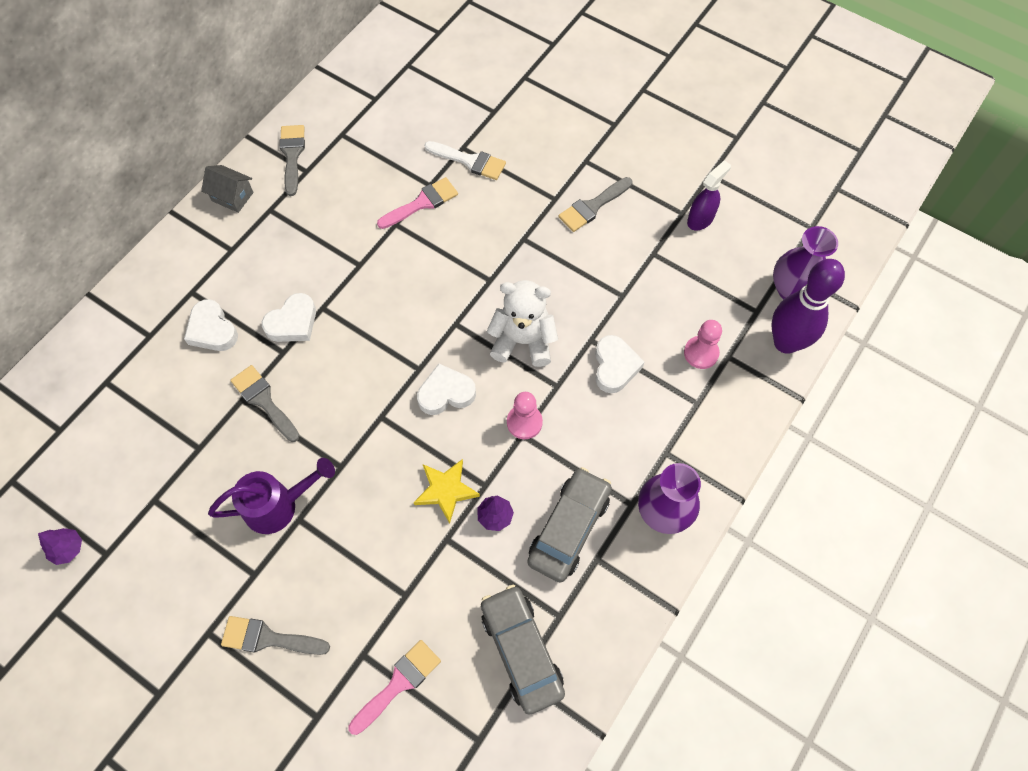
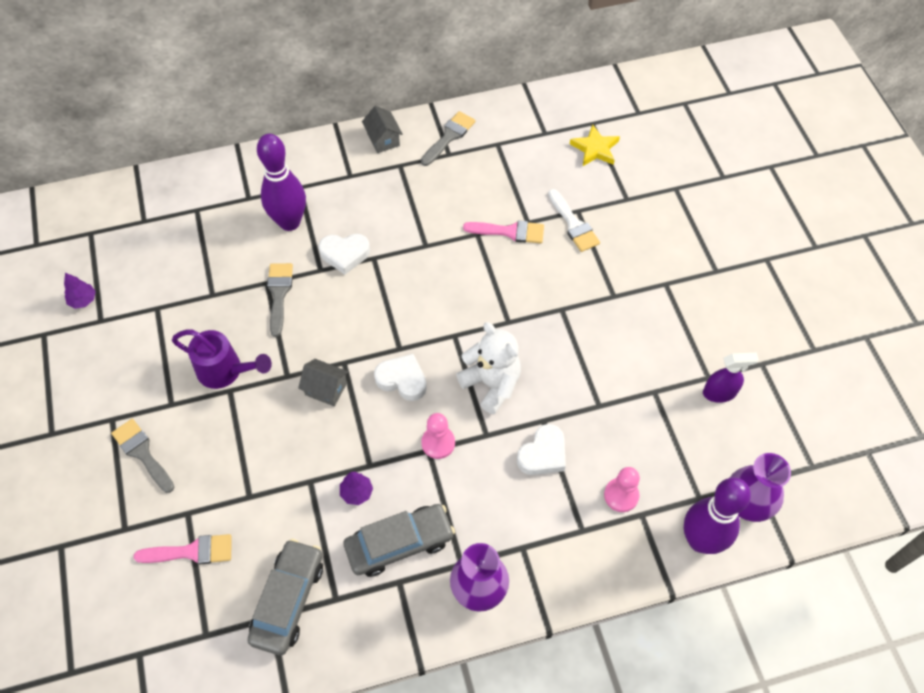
camera: 40 degrees right, 5 degrees down
white heart [184,299,238,351] -> purple bowling pin [257,134,306,231]
yellow star [413,459,480,524] -> yellow star moved to [570,125,620,166]
grey brush [559,177,632,232] -> none
none -> grey house [298,359,349,406]

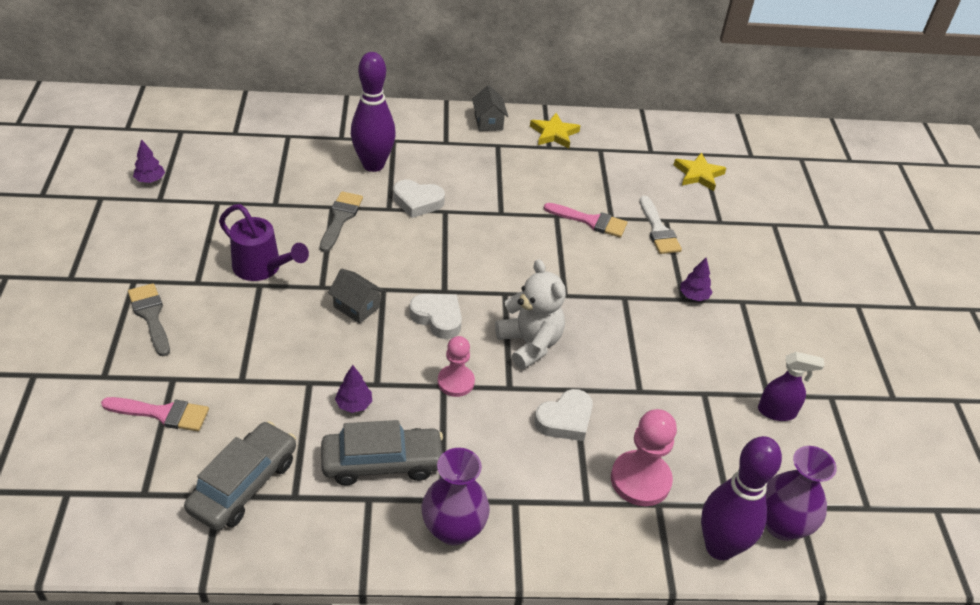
camera: 10 degrees right, 15 degrees down
grey brush [421,111,476,166] -> yellow star [530,113,580,148]
pink pawn [604,467,640,512] -> pink pawn [611,409,677,506], size x1.53
none -> purple tree [680,258,712,301]

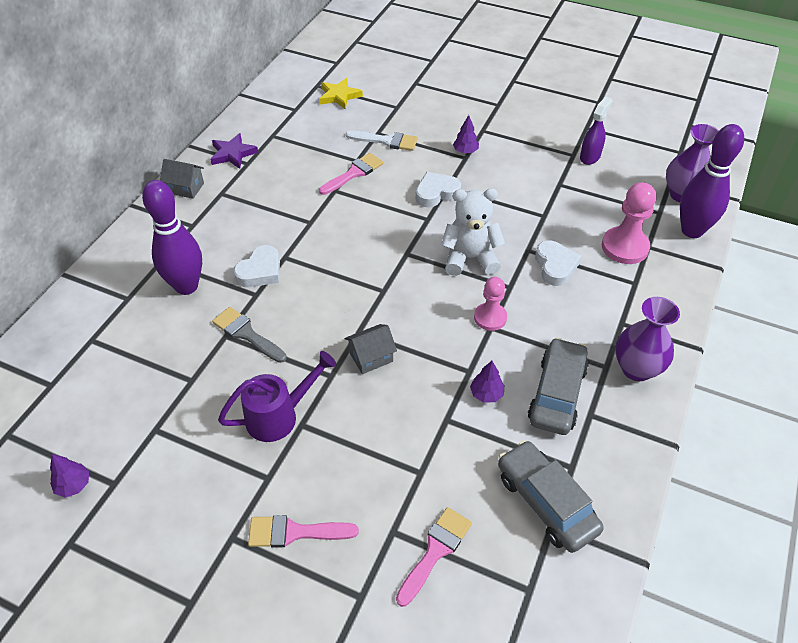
camera: 60 degrees left, 5 degrees up
grey brush [128,283,170,356] -> pink brush [248,515,359,548]
white heart [409,294,462,339] -> white heart moved to [416,172,461,208]
yellow star [530,113,580,148] -> purple star [210,133,258,169]

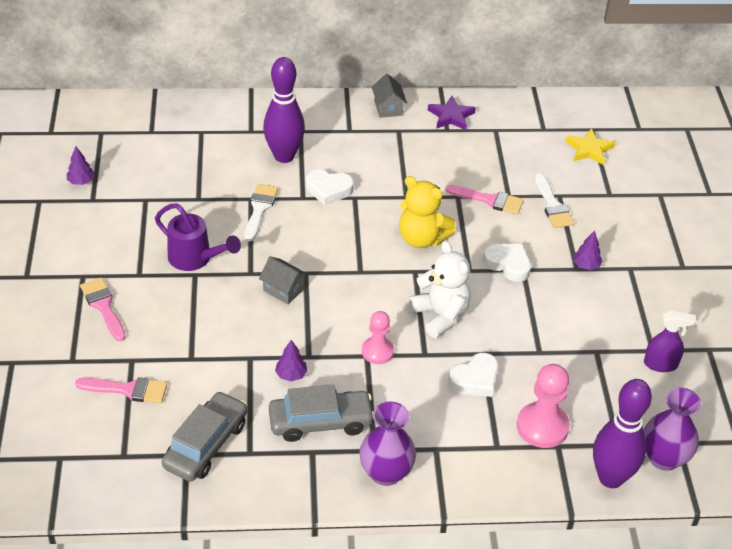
camera: 60 degrees right, 5 degrees down
grey brush [212,307,287,363] -> white brush [244,184,278,241]
none -> yellow teddy bear [399,176,456,248]

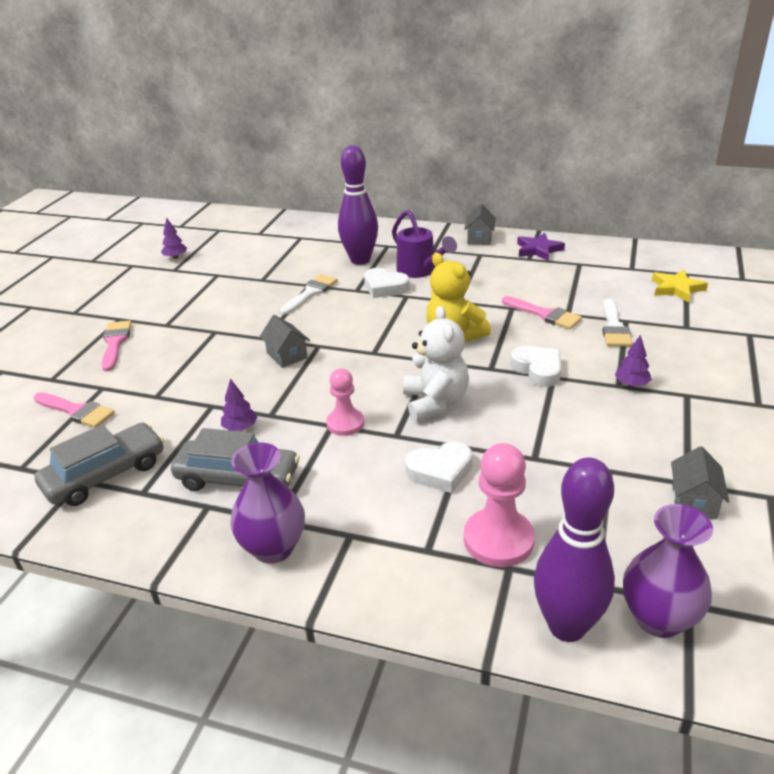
camera: 25 degrees right, 10 degrees down
purple watering can [155,203,241,271] -> purple watering can moved to [392,210,457,278]
purple spray bottle [644,311,696,372] -> grey house [671,446,729,519]

